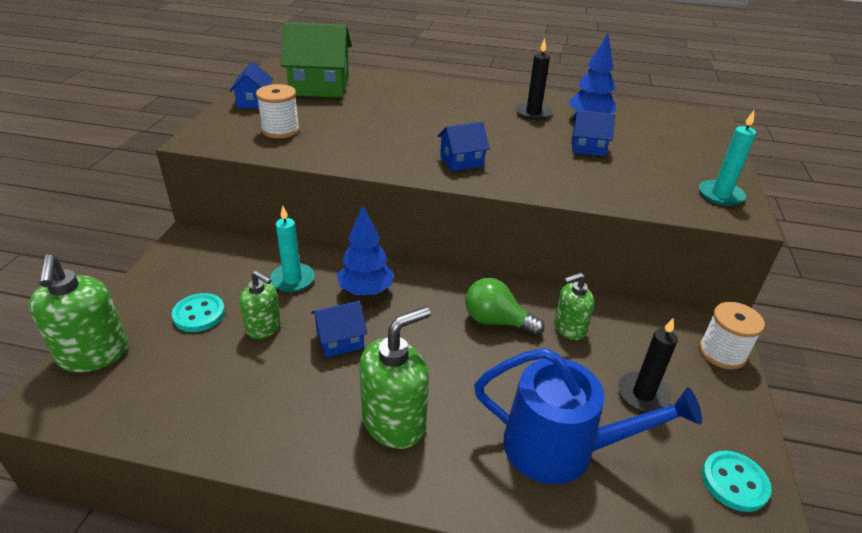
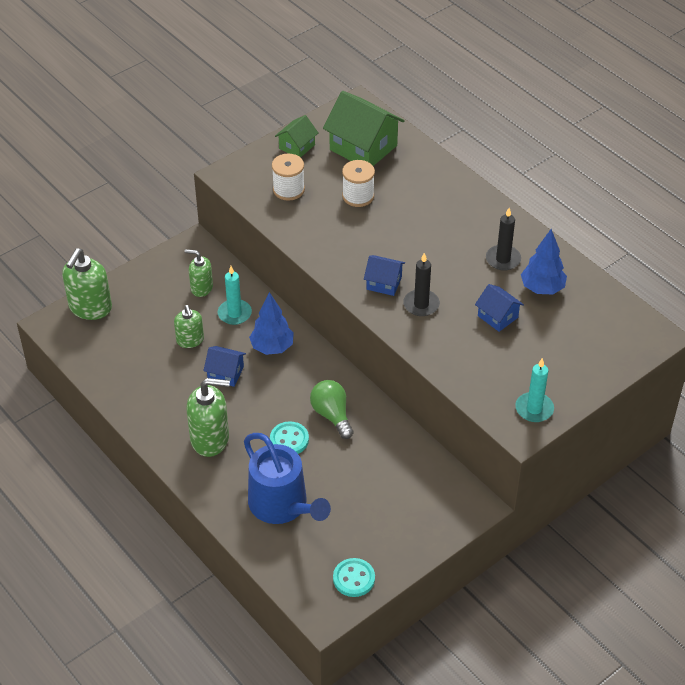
camera: 40 degrees right, 10 degrees up
turquoise button [172,293,225,332] -> turquoise button moved to [270,421,309,454]
blue house [230,62,273,109] -> green house [275,115,318,158]
green soap dispenser [554,272,594,340] -> green soap dispenser moved to [185,249,213,297]
black candle [618,318,678,412] -> black candle moved to [403,253,440,316]
white spool [699,302,765,370] -> white spool moved to [342,160,375,207]

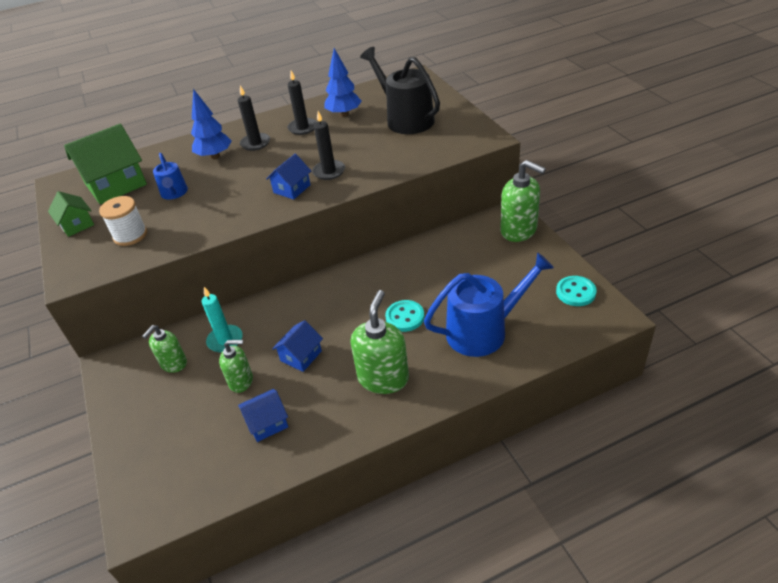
camera: 70 degrees left, 5 degrees down
green soap dispenser [62,248,112,320] -> green soap dispenser moved to [500,160,546,242]
blue tree [249,292,294,355] -> blue tree moved to [191,89,231,159]
green light bulb [310,380,354,439] -> none
white spool [342,160,375,207] -> blue watering can [153,153,188,200]
blue house [475,284,524,332] -> blue house moved to [238,389,288,442]
turquoise candle [515,358,554,422] -> none
none -> black candle [238,85,270,151]
none -> black watering can [360,47,440,134]

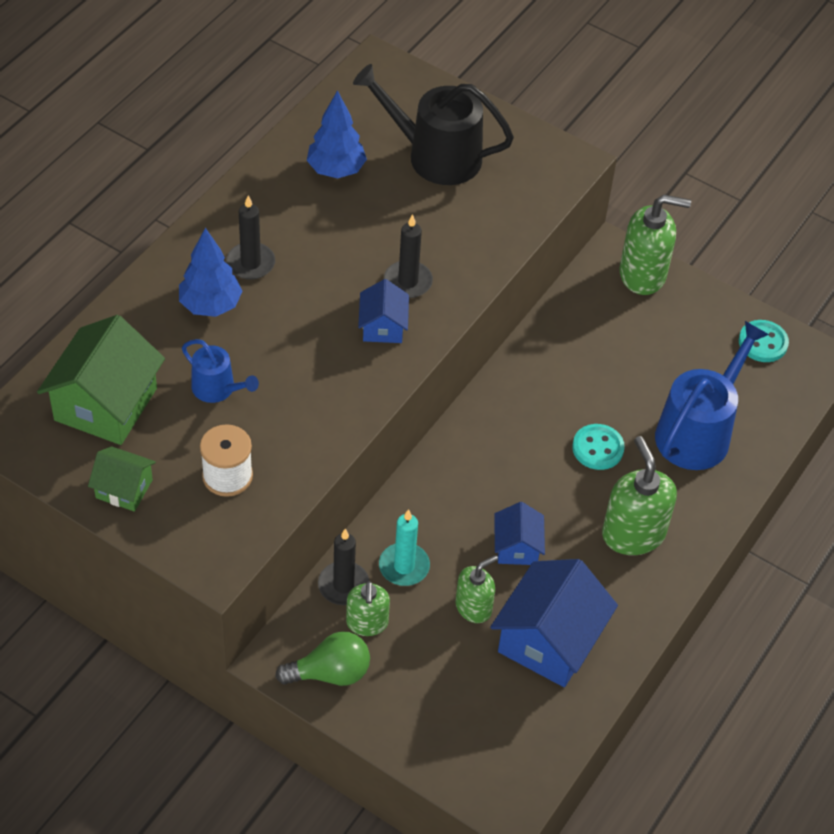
camera: 40 degrees left, 10 degrees up
blue house [238,389,288,442] -> blue house [490,559,618,687], size x1.87
black candle [287,71,317,135] -> black candle moved to [318,529,369,605]
none -> green light bulb [275,631,370,686]

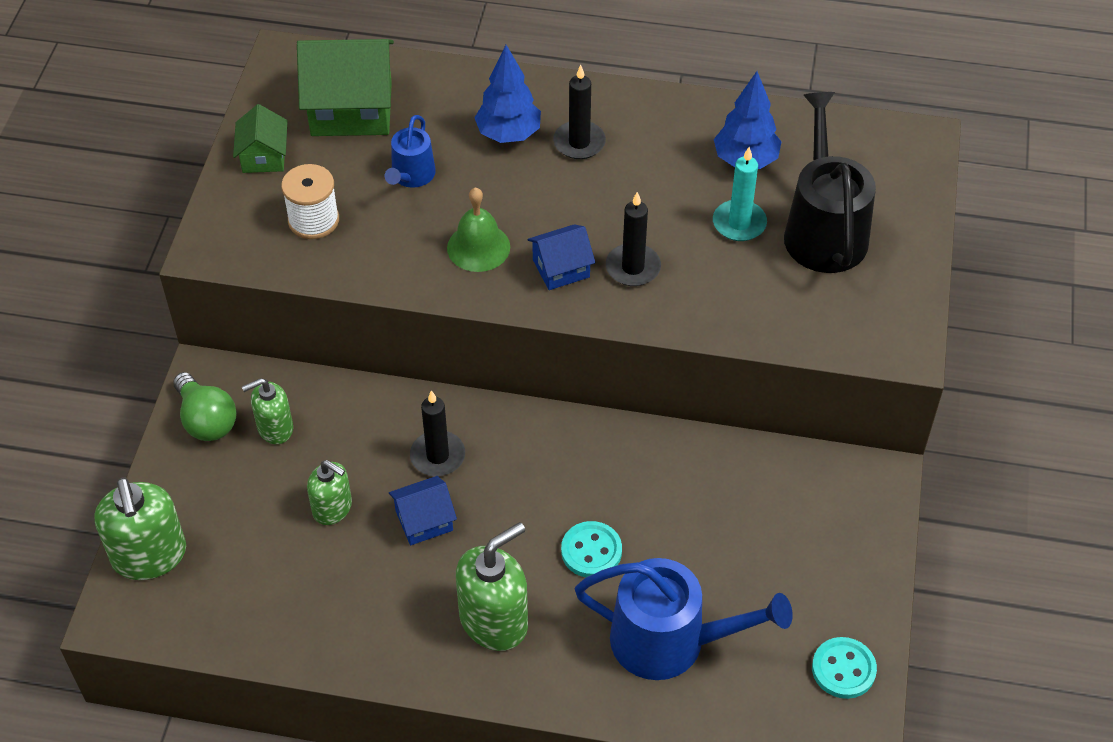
camera: 70 degrees right, 0 degrees up
black candle [318,529,369,605] -> black candle moved to [410,390,465,476]
turquoise candle [379,509,430,586] -> turquoise candle moved to [713,147,767,241]
blue house [490,559,618,687] -> none
green soap dispenser [620,195,691,295] -> green soap dispenser moved to [94,477,186,580]
none -> green bell [447,187,510,272]

